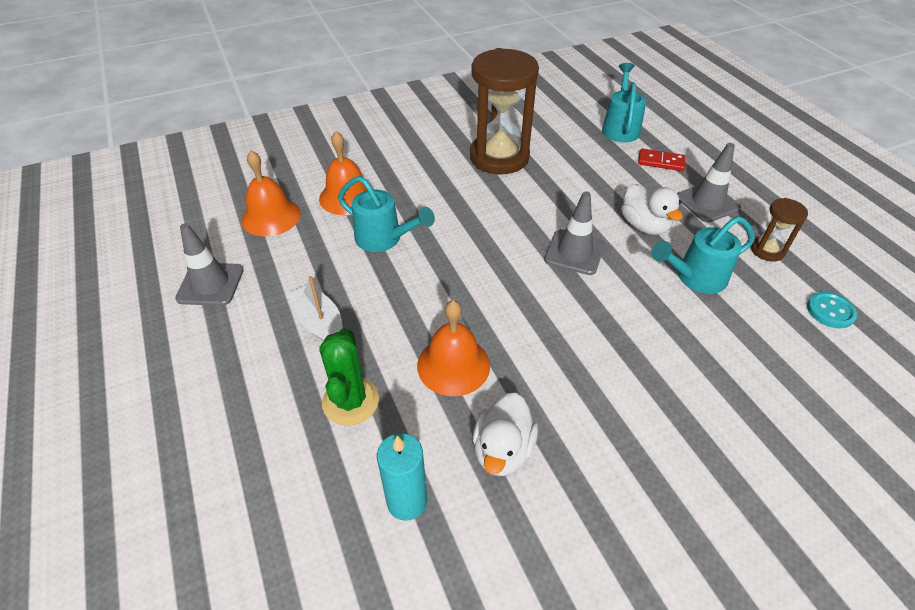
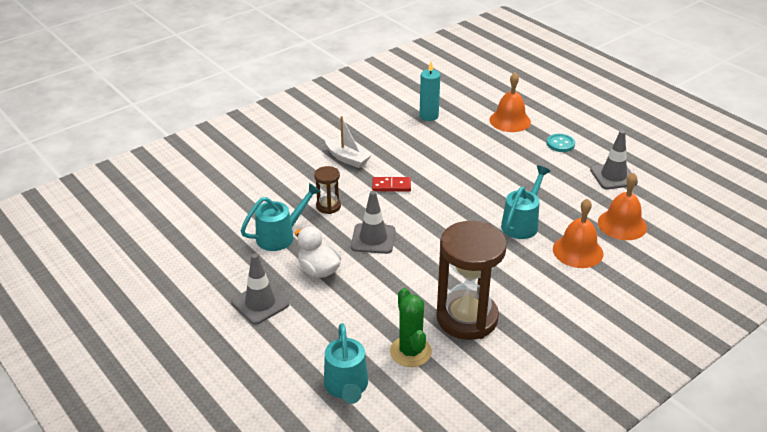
camera: 165 degrees right, 10 degrees down
white boat [288,276,343,341] -> white boat moved to [325,116,371,168]
green cactus [319,328,379,426] -> green cactus moved to [390,288,432,367]
turquoise watering can [338,176,435,252] -> turquoise watering can turned 105 degrees clockwise [501,166,551,239]
orange bell [417,300,490,396] -> orange bell moved to [489,73,531,132]
white duck [473,393,538,476] -> none
red domino [638,148,685,171] -> red domino moved to [372,177,411,192]
brown hourglass [751,198,808,262] -> brown hourglass moved to [314,166,341,214]
turquoise button [807,292,857,328] -> turquoise button moved to [547,134,575,152]

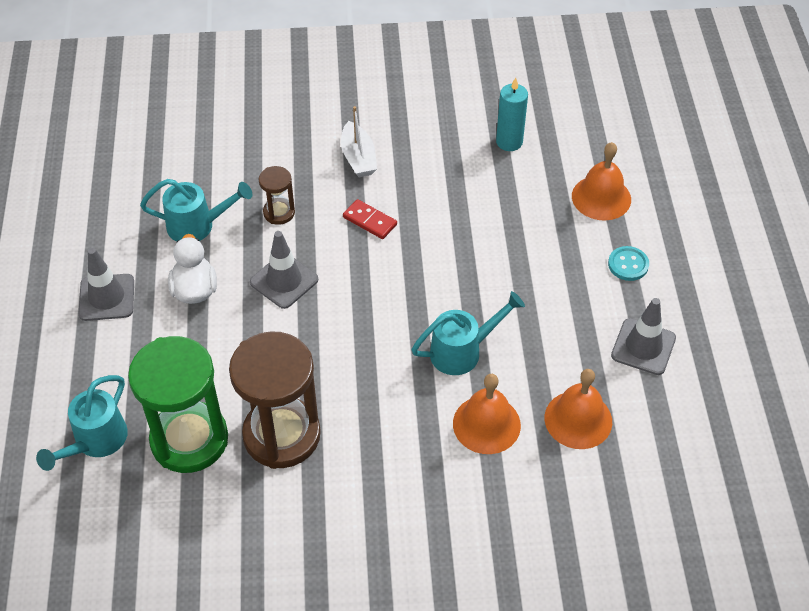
camera: 35 degrees right, 15 degrees up
green cactus [390,288,432,367] -> green hourglass [128,336,228,473]

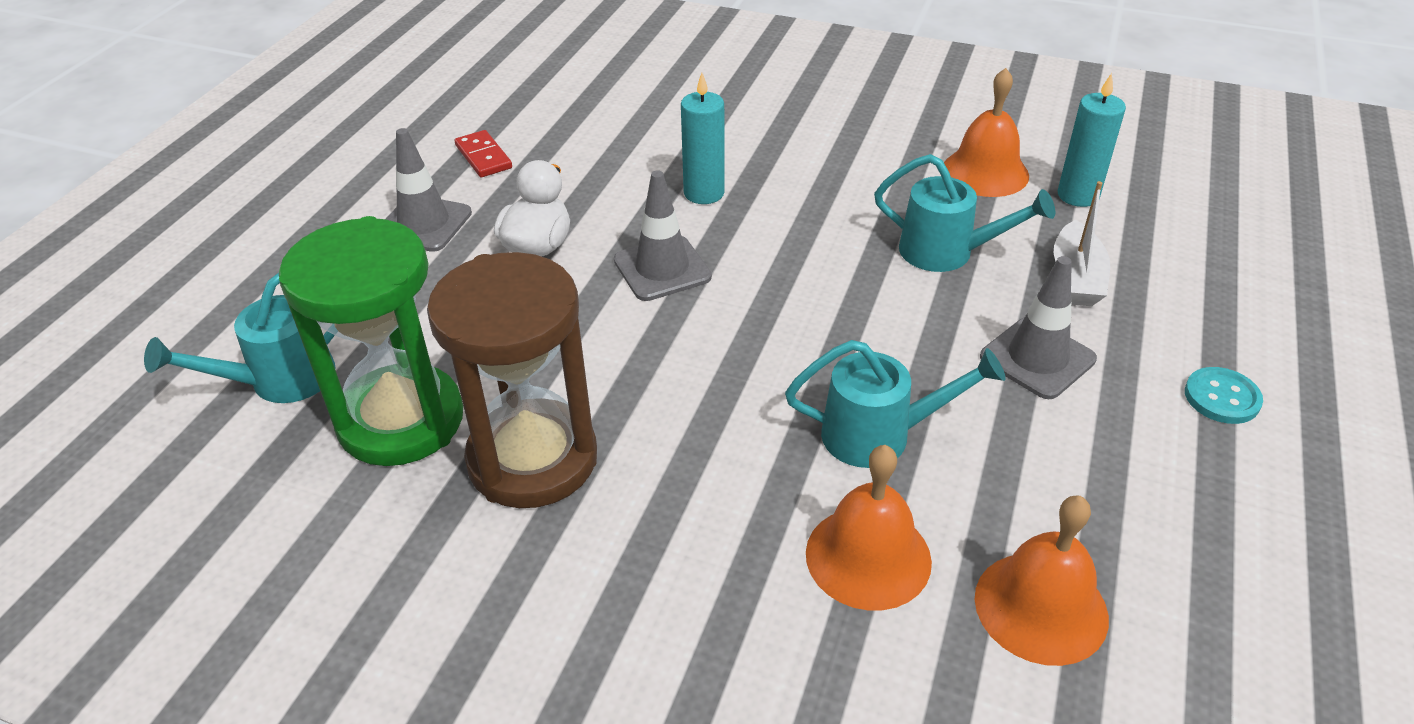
camera: 25 degrees right, 10 degrees down
turquoise watering can [140,179,252,242] -> turquoise watering can moved to [874,154,1055,272]
brown hourglass [259,166,295,225] -> turquoise candle [681,73,725,204]
white boat [341,106,377,177] -> white boat moved to [1054,181,1110,306]
red domino [343,199,397,239] -> red domino moved to [455,130,512,177]
orange bell [572,142,631,221] -> orange bell moved to [944,68,1029,197]
grey traffic cone [611,298,676,375] -> grey traffic cone moved to [980,256,1097,399]

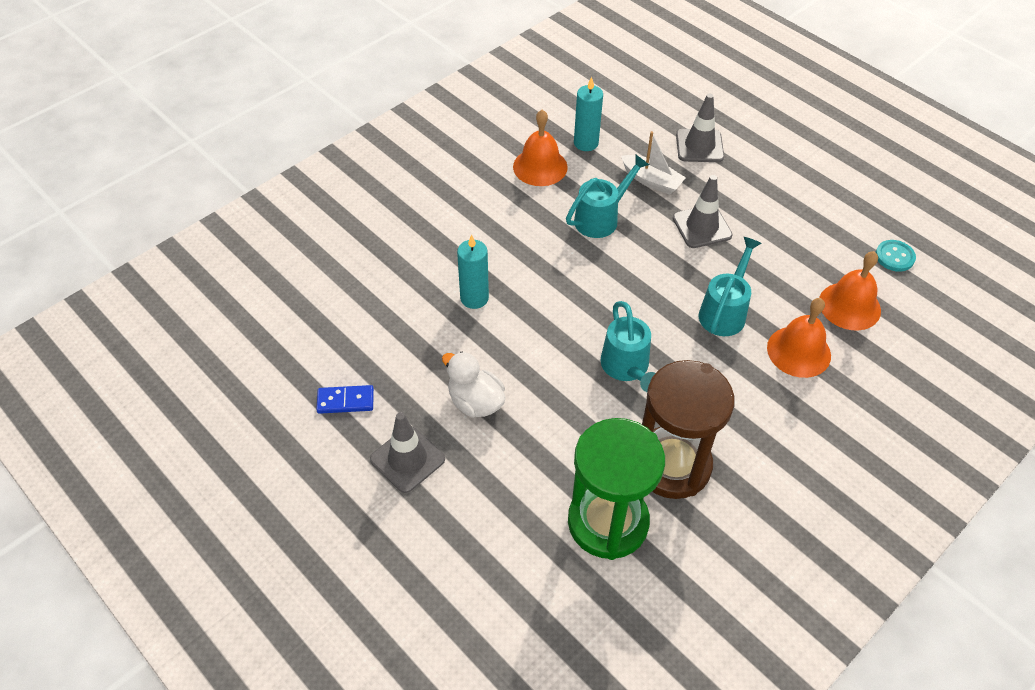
camera: 65 degrees left, 10 degrees up
turquoise watering can [144,273,335,403] -> turquoise watering can moved to [601,301,655,392]
red domino [455,130,512,177] -> blue domino [316,385,374,414]
grey traffic cone [614,171,712,301] -> grey traffic cone moved to [676,93,724,162]
turquoise button [1185,367,1263,424] -> turquoise button moved to [876,240,916,272]

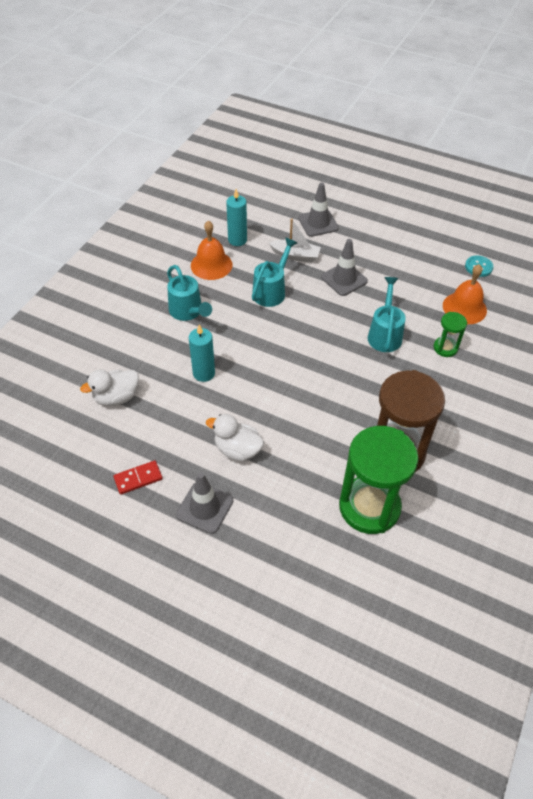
camera: 20 degrees left, 0 degrees up
blue domino [316,385,374,414] -> red domino [113,461,163,495]
turquoise watering can [601,301,655,392] -> turquoise watering can moved to [167,265,212,321]
orange bell [767,298,831,378] -> green hourglass [434,312,467,357]
none -> white duck [80,369,139,406]

